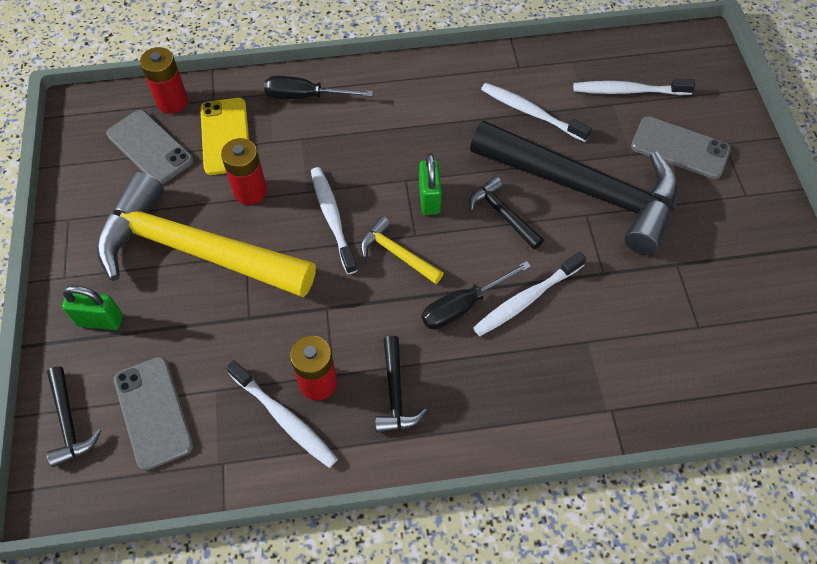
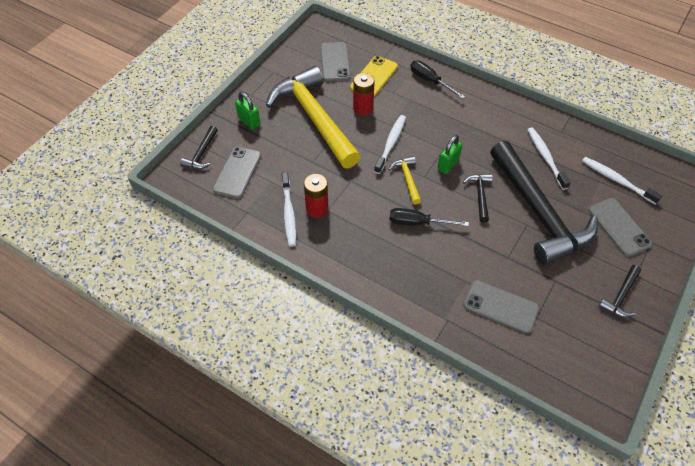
camera: 40 degrees right, 5 degrees down
red battery [140,47,188,114] -> none
black hammer [375,336,427,433] -> black hammer moved to [599,265,641,318]
white toothbrush [473,252,586,336] -> none
none -> grey phone [463,280,539,333]

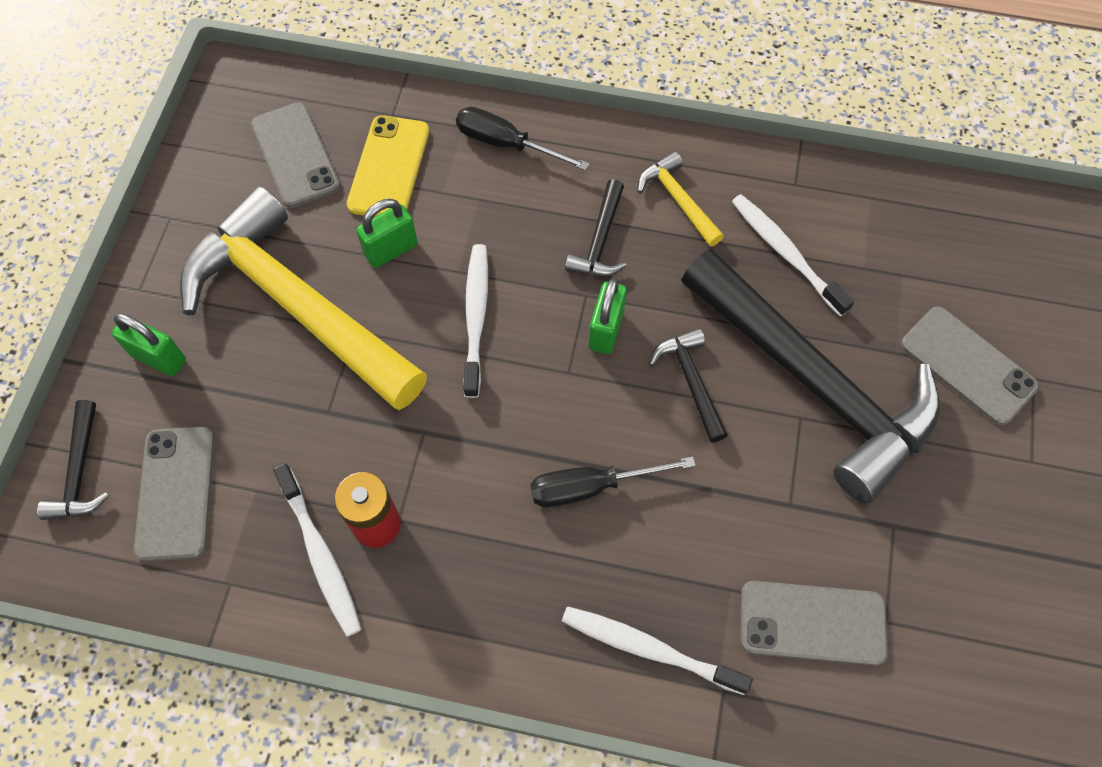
camera: 20 degrees left, 10 degrees up
red battery [353,73,375,115] -> green padlock [356,199,418,268]
yellow hammer [388,156,421,205] -> yellow hammer moved to [638,151,724,247]
white toothbrush [582,157,662,205] -> white toothbrush moved to [562,606,753,695]
black hammer [599,265,641,318] -> black hammer moved to [565,179,627,276]

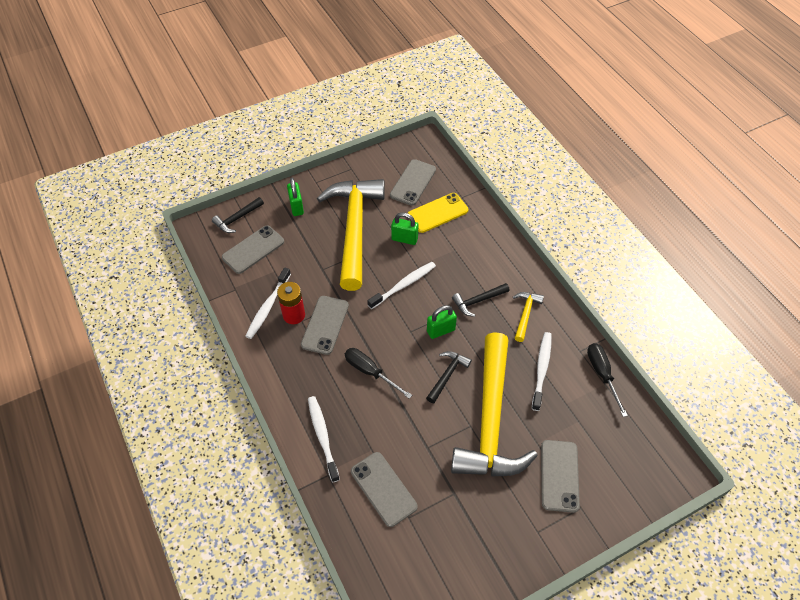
camera: 50 degrees right, 10 degrees down
black screwdriver [456,107,589,171] -> black screwdriver moved to [587,343,628,417]
black hammer [681,249,940,503] -> yellow hammer [451,332,538,477]
none -> grey phone [301,296,349,355]

